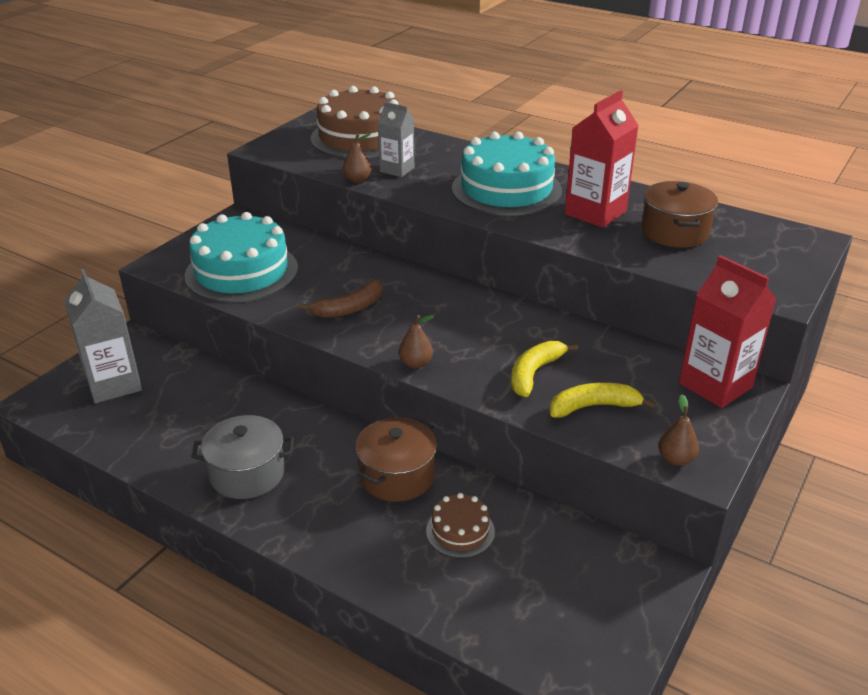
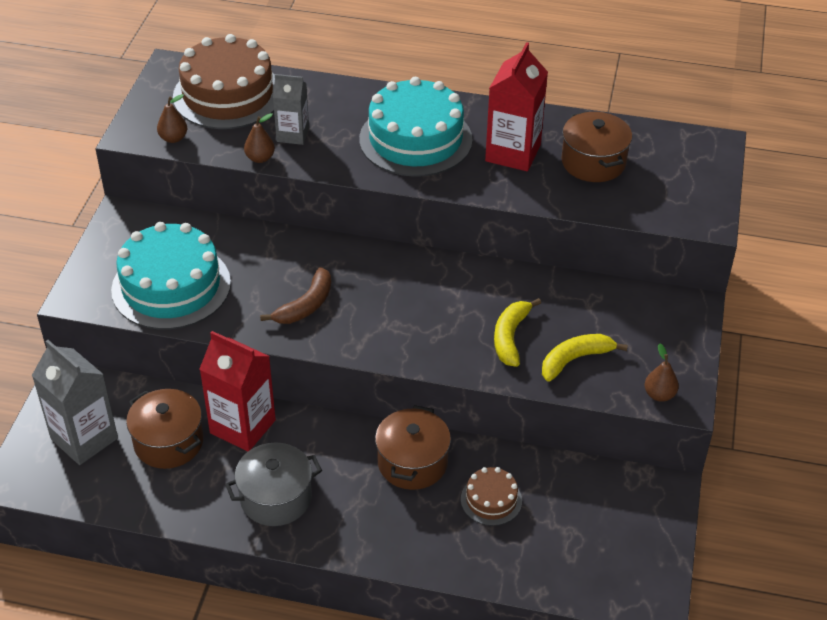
camera: 20 degrees left, 10 degrees up
brown pear [399,315,434,369] -> brown pear moved to [157,94,187,143]
red carton [679,255,776,408] -> red carton moved to [199,331,276,452]
none -> brown pot [126,389,203,469]

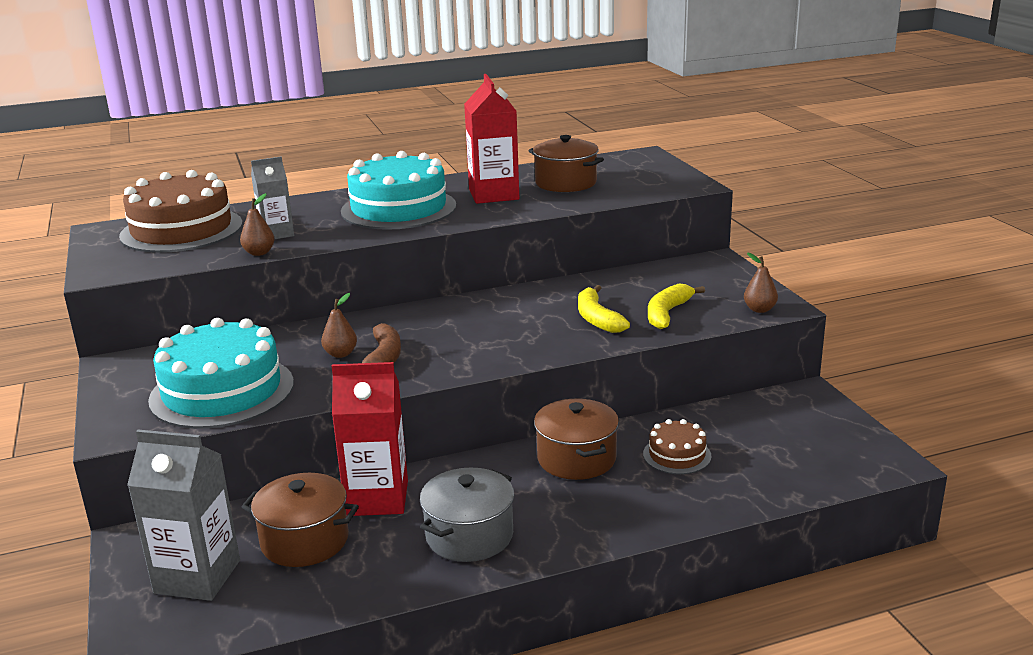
camera: 30 degrees left, 20 degrees down
brown pear [157,94,187,143] -> brown pear moved to [321,293,357,358]

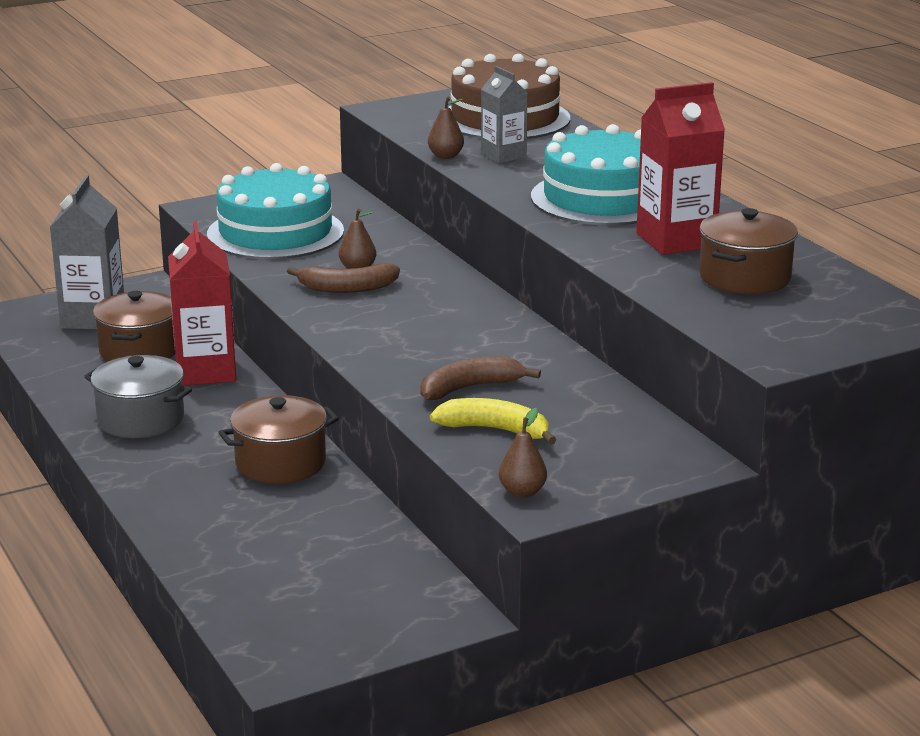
camera: 80 degrees right, 0 degrees up
yellow banana [578,285,630,333] -> brown banana [420,356,541,400]
brown cake [643,419,711,474] -> none

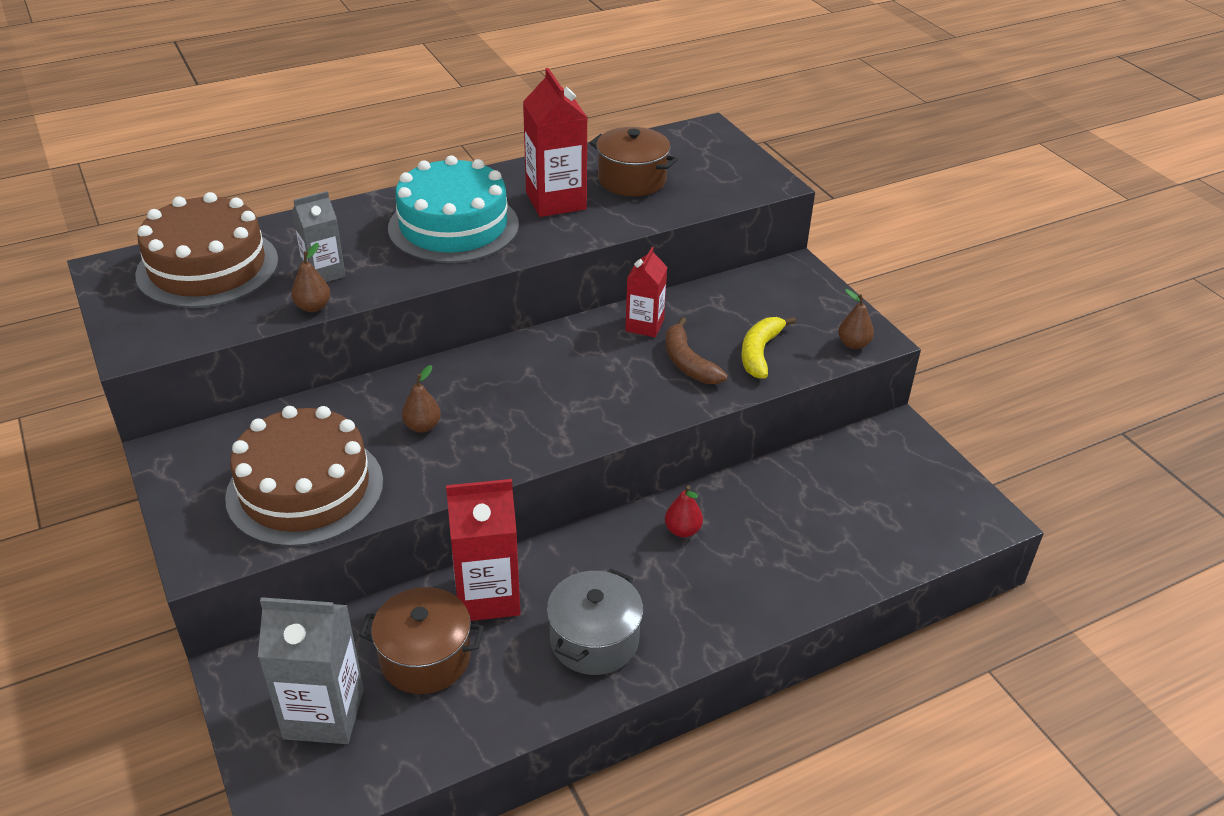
camera: 90 degrees left, 15 degrees up
turquoise cake [207,163,344,259] -> brown cake [225,406,383,547]
brown pot [218,395,339,484] -> red pear [665,485,703,537]
brown banana [287,263,400,293] -> none
none -> red carton [625,247,667,337]

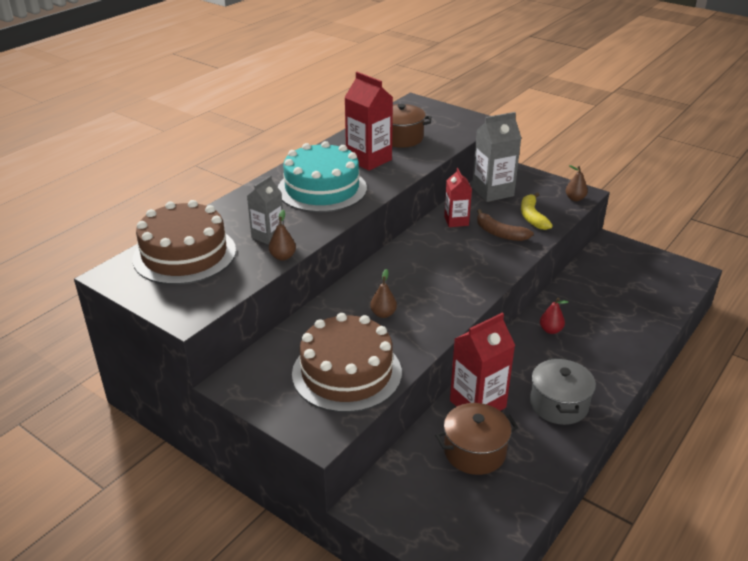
camera: 25 degrees left, 5 degrees down
grey carton [258,597,364,744] -> grey carton moved to [472,112,521,202]

